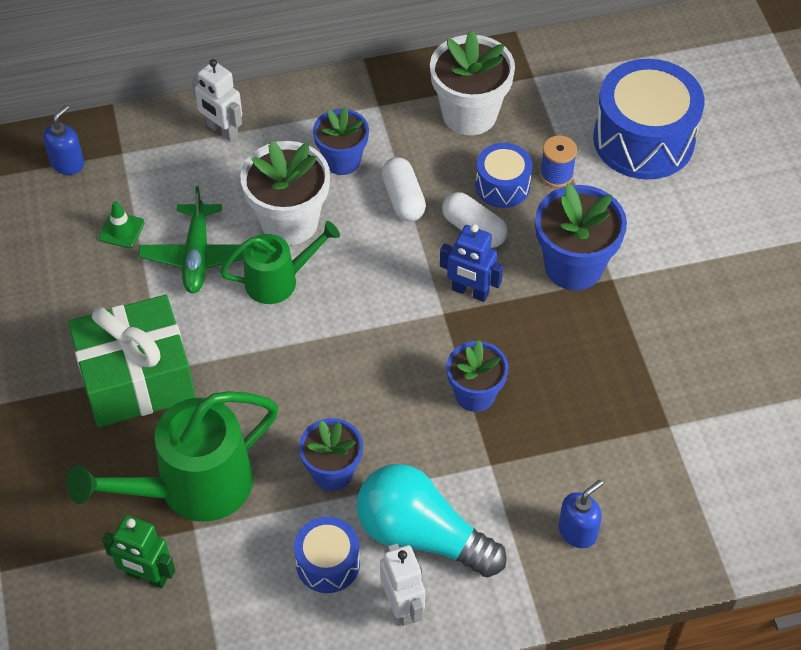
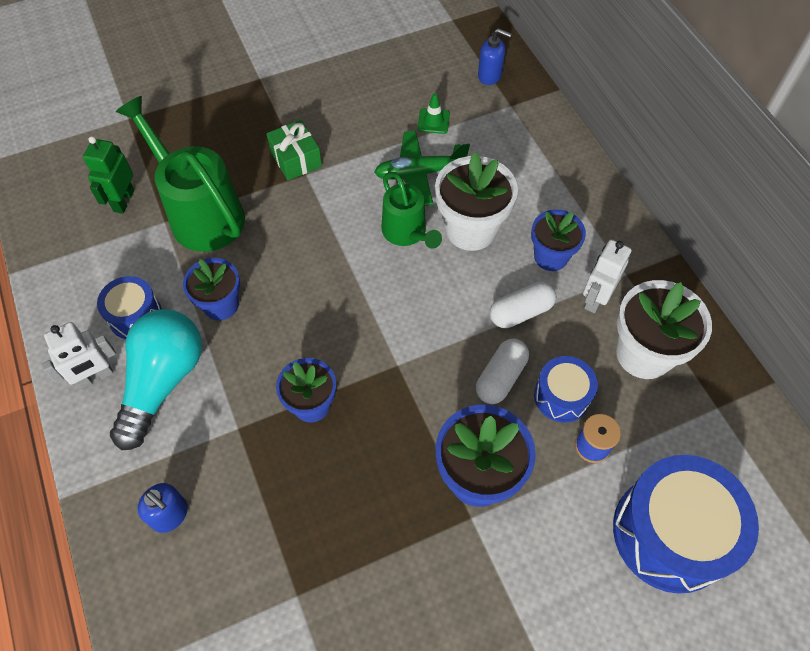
camera: 80 degrees right, 5 degrees up
green gift [68,295,196,427] -> green gift [266,120,322,181], size x0.54
white robot [191,59,242,142] -> white robot moved to [583,240,632,313]
blue robot [440,224,503,302] -> none

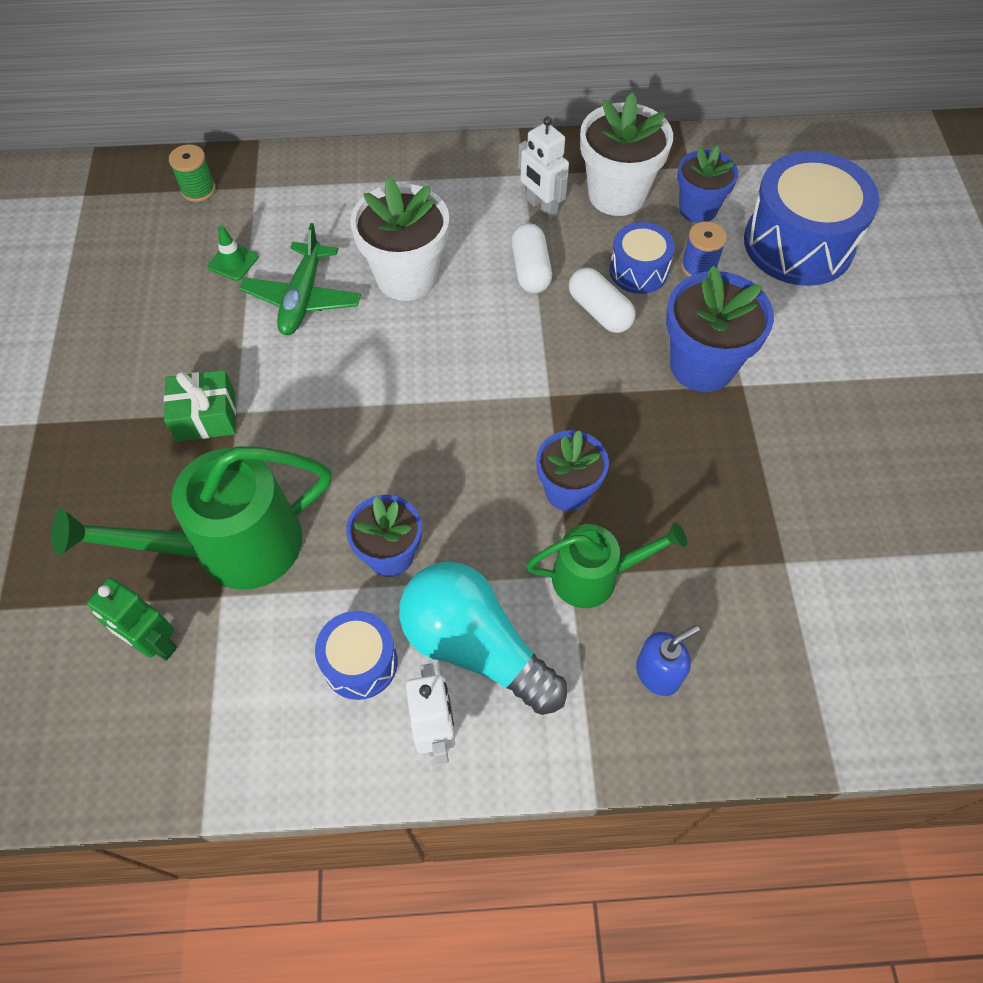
camera: 70 degrees left, 0 degrees up
green watering can [381,172,442,249] -> green watering can moved to [526,522,687,608]
blue soap dispenser [478,28,512,85] -> green spool [169,144,216,202]
blue flower pot [531,210,586,271] -> blue flower pot moved to [677,146,738,223]

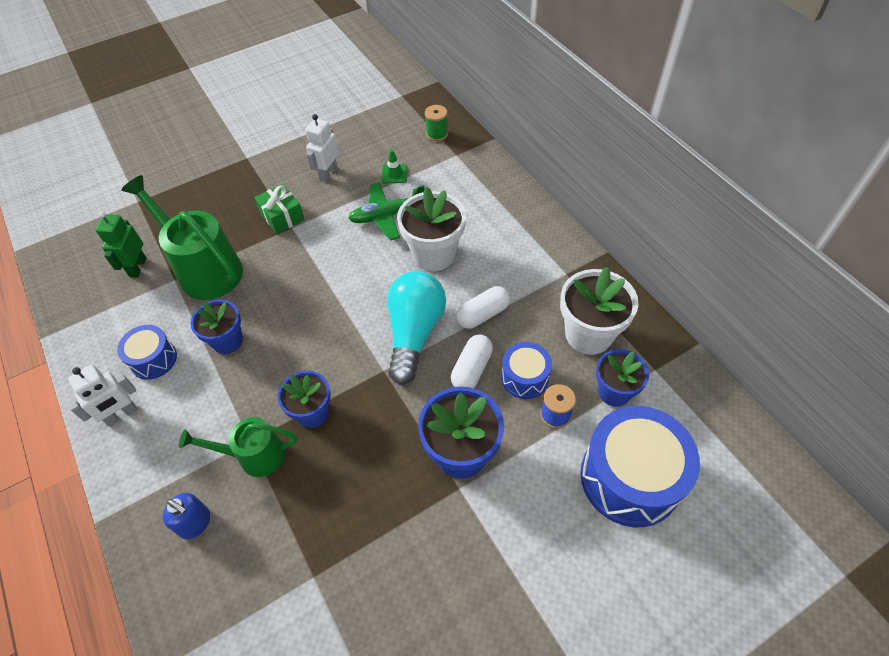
camera: 65 degrees right, 5 degrees down
turquoise light bulb [399,562,567,715] -> turquoise light bulb moved to [387,271,446,385]
white robot [518,117,569,219] -> white robot moved to [306,114,339,182]
green watering can [526,522,687,608] -> green watering can turned 120 degrees clockwise [179,417,298,477]

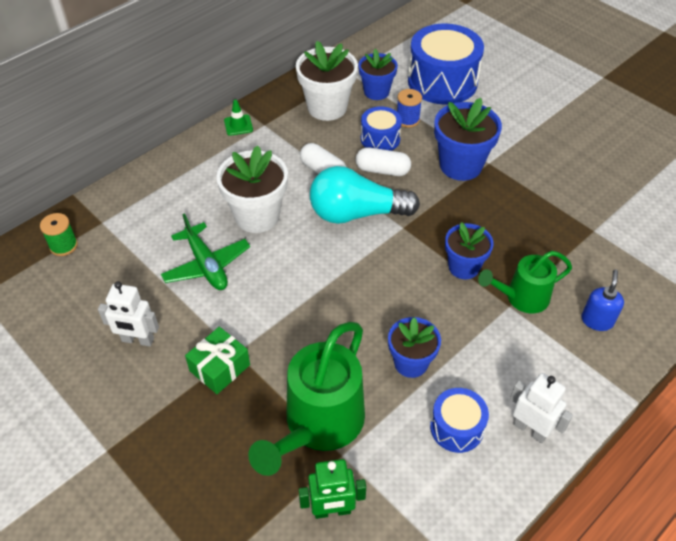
camera: 105 degrees left, 5 degrees down
green watering can [179,417,298,477] -> green watering can turned 90 degrees clockwise [478,251,572,313]
green traffic cone [382,150,407,184] -> green traffic cone moved to [224,100,253,136]

